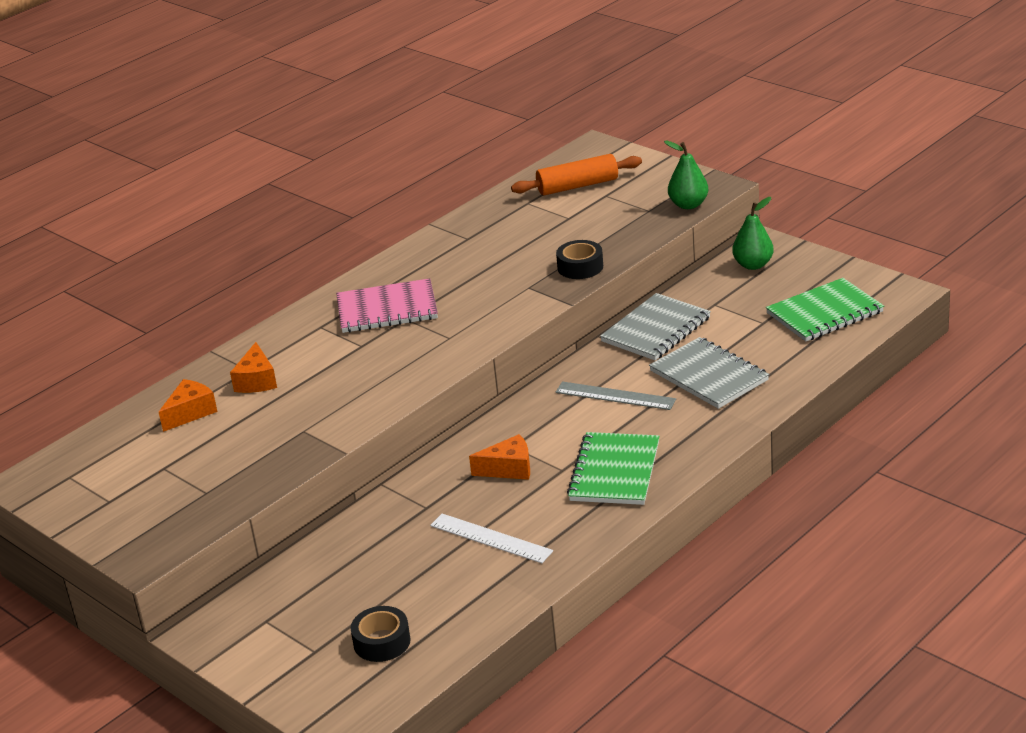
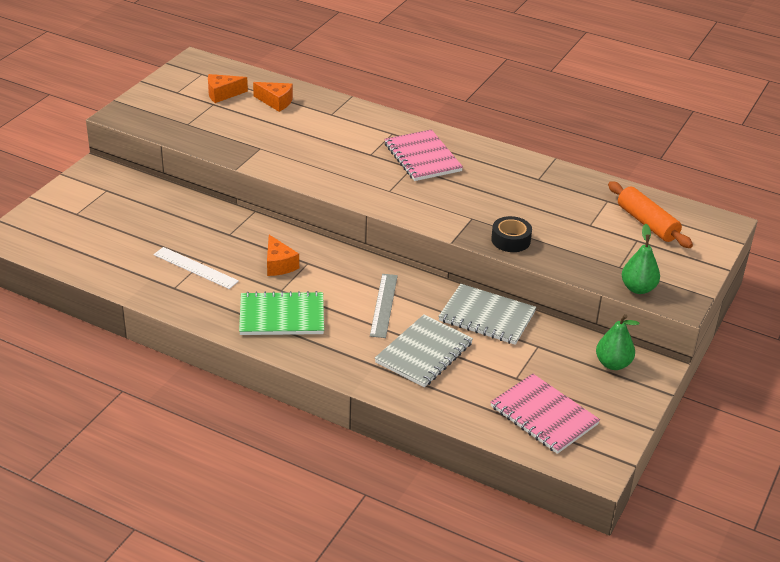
camera: 70 degrees right, 5 degrees up
orange cheese [230,342,277,393] -> orange cheese moved to [208,74,248,103]
black tape [351,606,411,662] -> none
white ruler [430,514,553,563] -> white ruler turned 75 degrees counterclockwise [154,247,239,289]
green notebook [766,278,884,341] -> pink notebook [490,373,600,454]

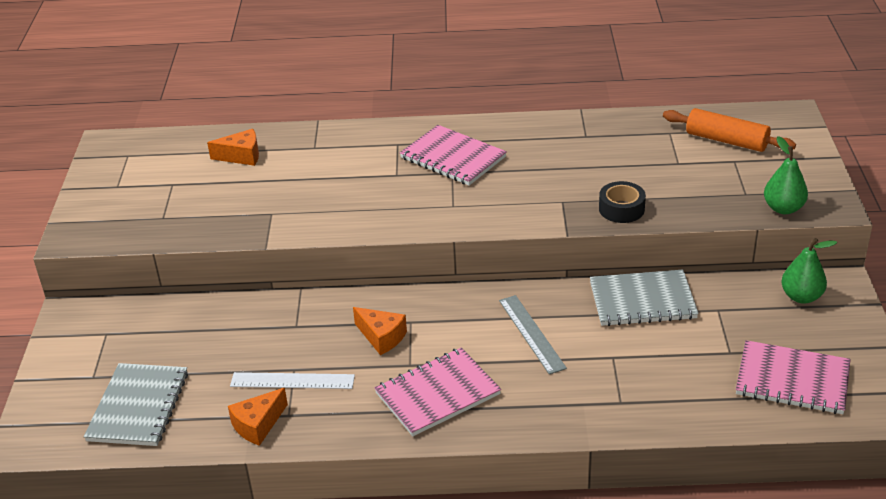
camera: 25 degrees left, 0 degrees up
orange cheese [208,74,248,103] -> orange cheese moved to [228,388,288,446]
green notebook [239,291,324,335] -> pink notebook [374,347,501,436]
grey notebook [375,314,473,387] -> grey notebook moved to [84,363,188,446]

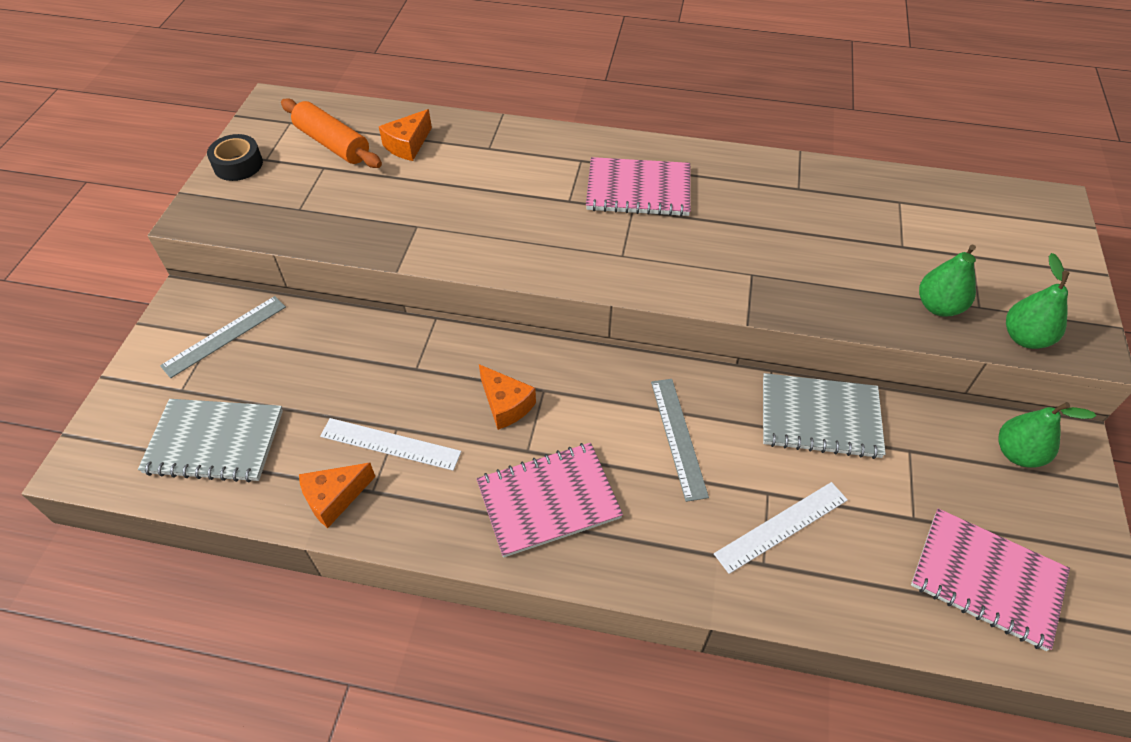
camera: 10 degrees right, 15 degrees up
grey notebook [84,363,188,446] -> grey notebook turned 75 degrees clockwise [138,399,283,482]
orange cheese [207,129,259,166] -> orange cheese turned 120 degrees clockwise [379,109,432,161]
pink notebook [400,125,507,185] -> pink notebook turned 45 degrees counterclockwise [586,157,691,217]
black tape [599,181,646,223] -> black tape moved to [207,134,263,181]
orange rolling pin [663,108,796,152] -> orange rolling pin moved to [281,98,382,168]
none -> grey ruler [160,296,286,378]
none -> white ruler [714,482,848,574]
none -> green pear [919,245,976,317]

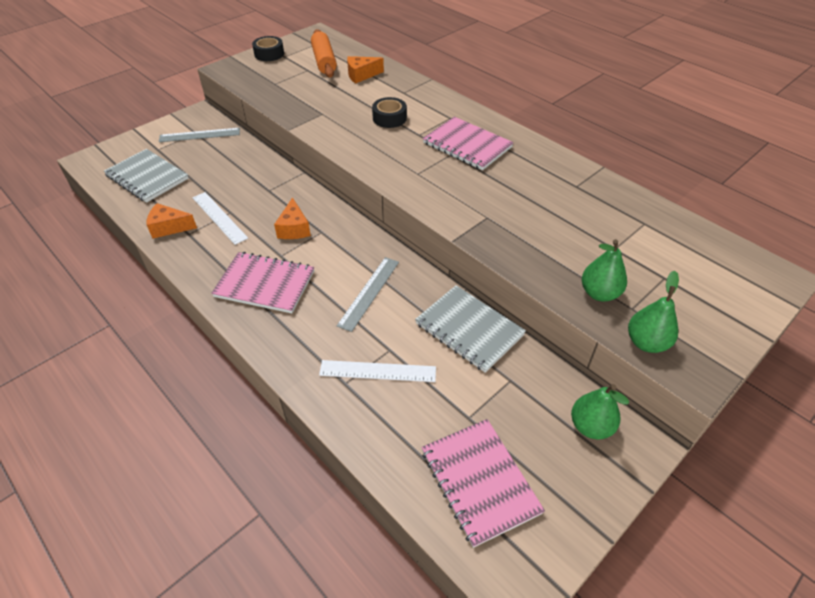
camera: 35 degrees right, 5 degrees down
none -> black tape [372,97,407,128]

